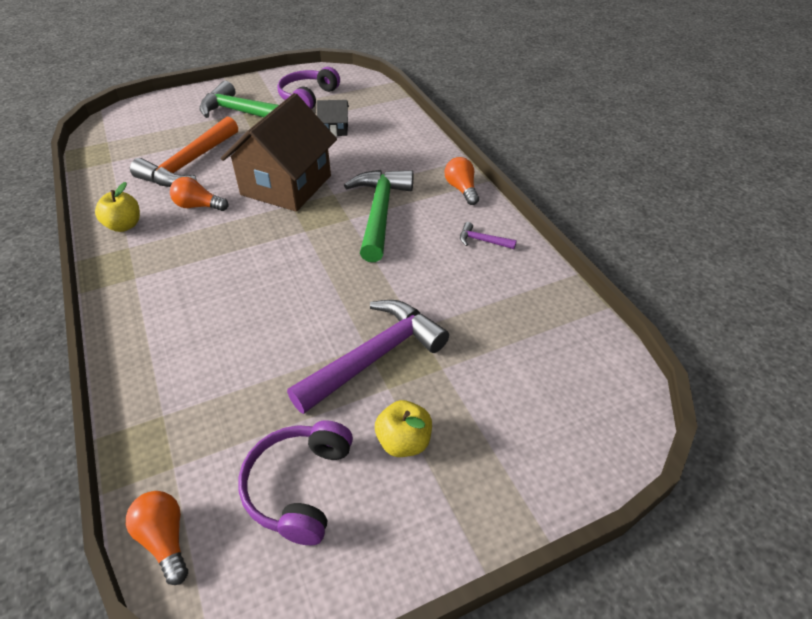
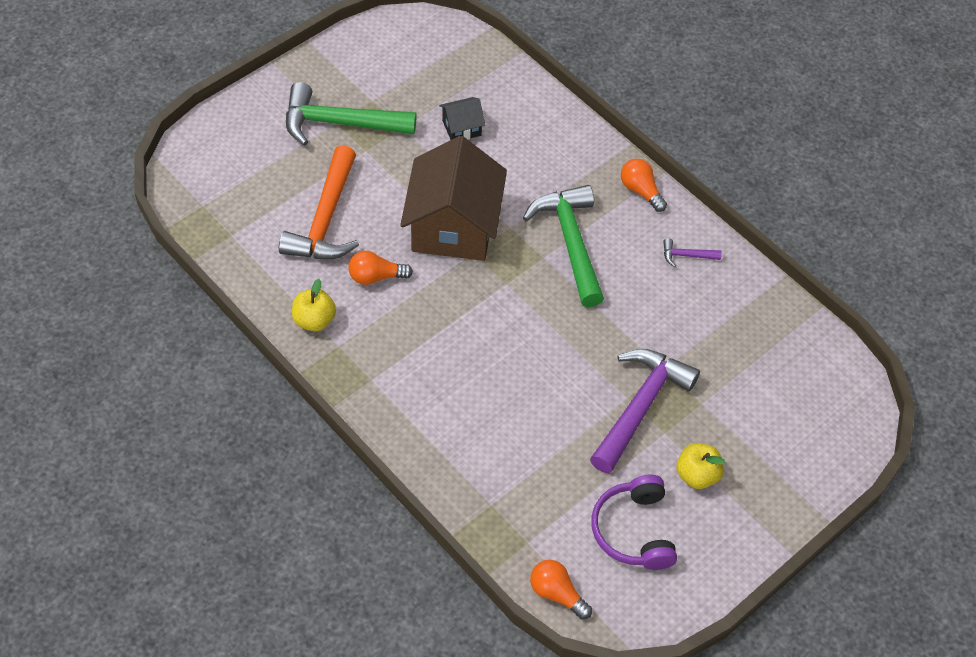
camera: 20 degrees left, 10 degrees up
purple headphones [277,67,340,109] -> none

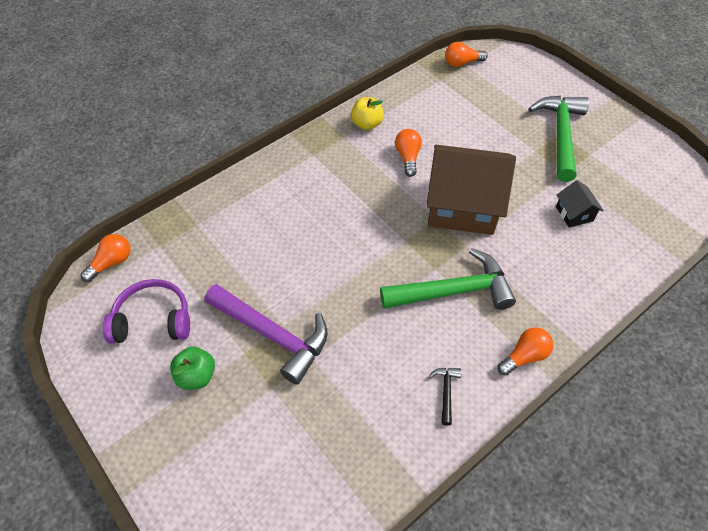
camera: 95 degrees right, 0 degrees up
orange hammer [279,145,359,259] -> none
purple hammer [663,238,722,267] -> black hammer [429,368,462,426]
yellow apple [677,443,725,489] -> green apple [170,347,215,390]
none -> orange light bulb [445,42,488,67]

